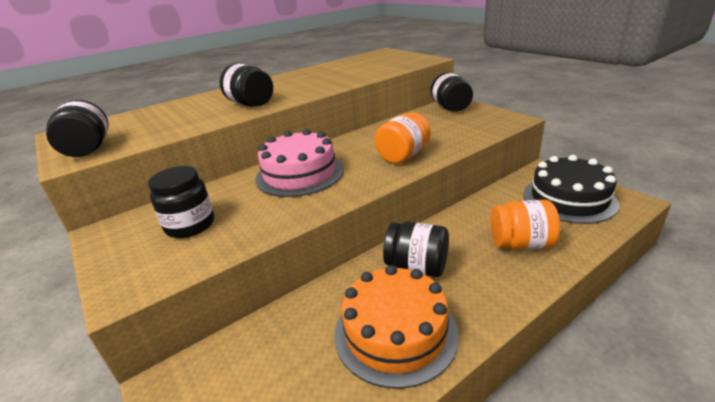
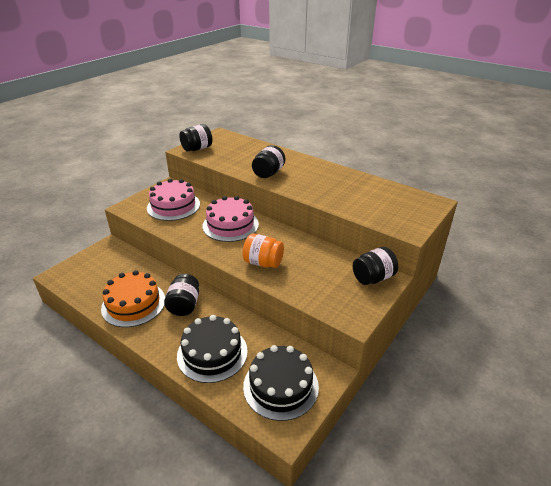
camera: 70 degrees right, 5 degrees up
black jar [148,166,214,238] -> pink cake [147,179,200,221]
orange jar [491,200,560,250] -> black cake [177,315,248,383]

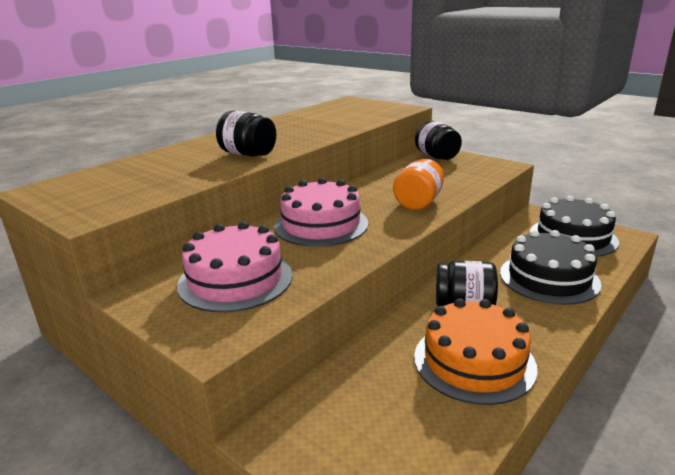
camera: 85 degrees left, 10 degrees down
black jar [179,124,213,151] -> none

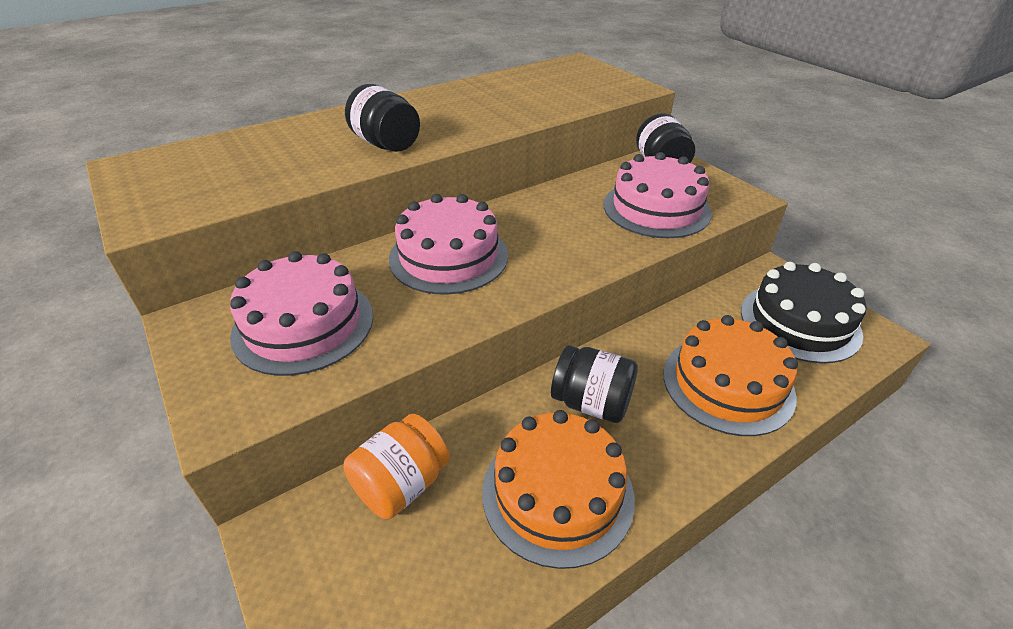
camera: 15 degrees right, 15 degrees up
orange jar [393,159,444,210] -> orange jar moved to [343,414,450,519]
black cake [500,230,601,305] -> orange cake [663,315,798,436]
none -> pink cake [603,152,712,238]

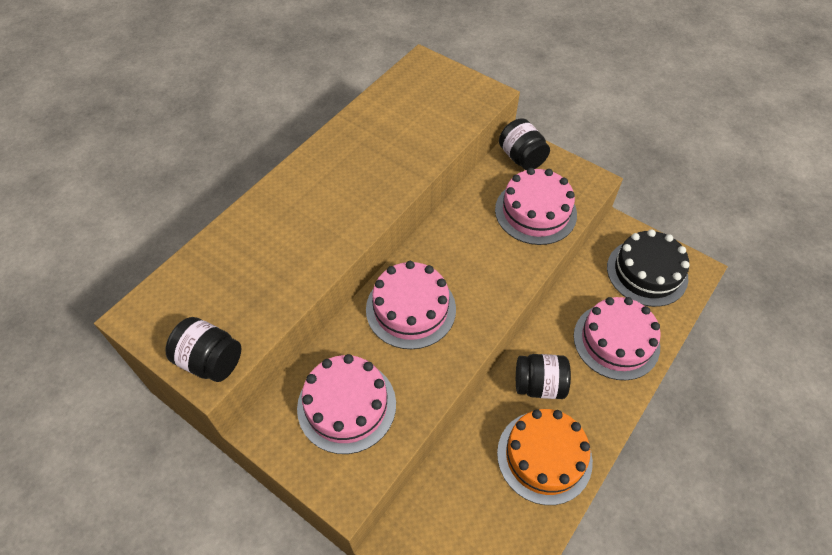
camera: 20 degrees left, 15 degrees up
orange jar [343,414,450,519] -> none
black jar [345,84,420,152] -> black jar moved to [166,317,241,382]
orange cake [663,315,798,436] -> pink cake [574,297,661,380]

